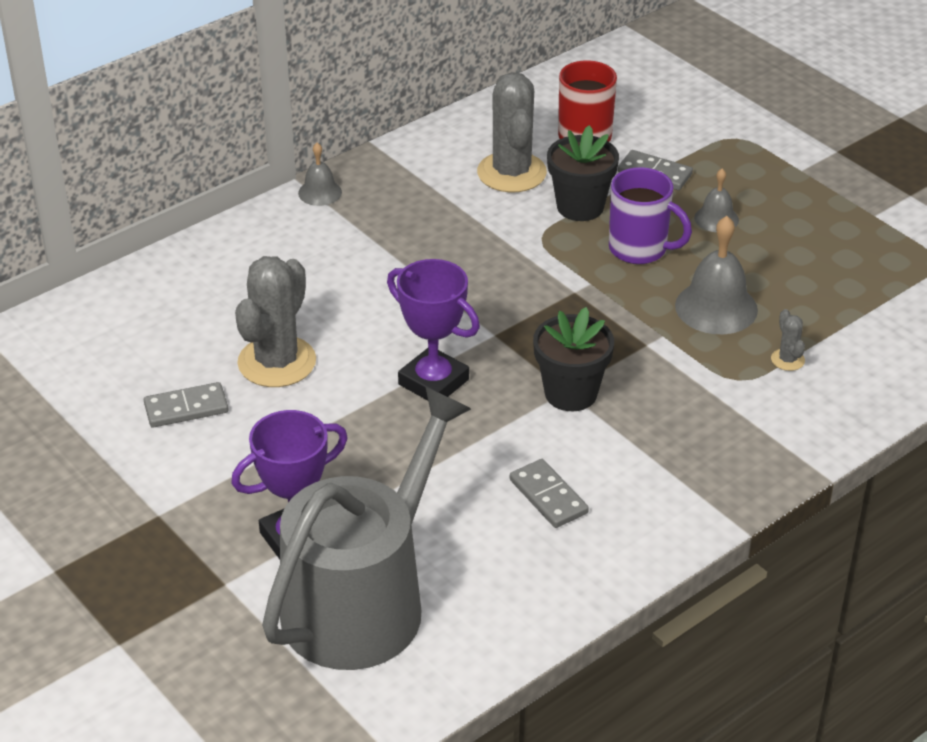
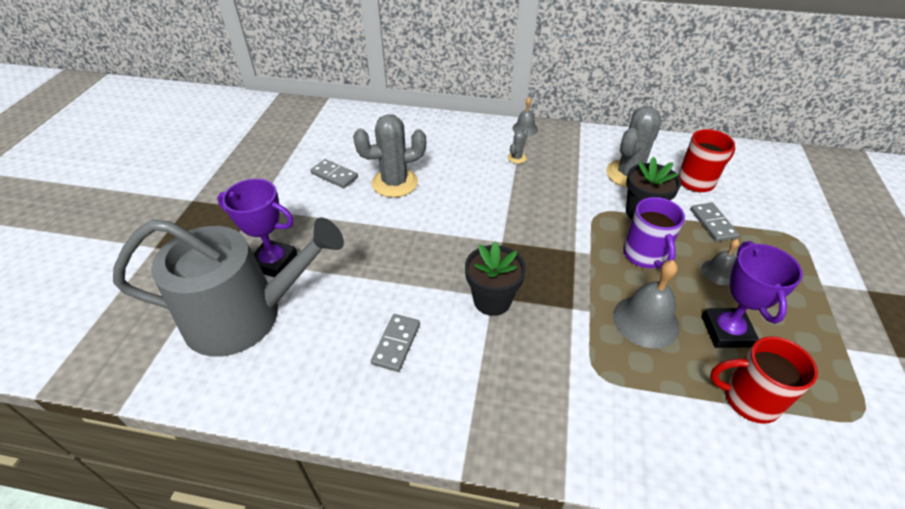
camera: 50 degrees right, 5 degrees up
purple trophy [387,259,480,401] -> purple trophy moved to [702,241,803,348]
grey cactus [771,309,805,371] -> grey cactus moved to [508,129,528,164]
none -> red mug [710,336,818,424]

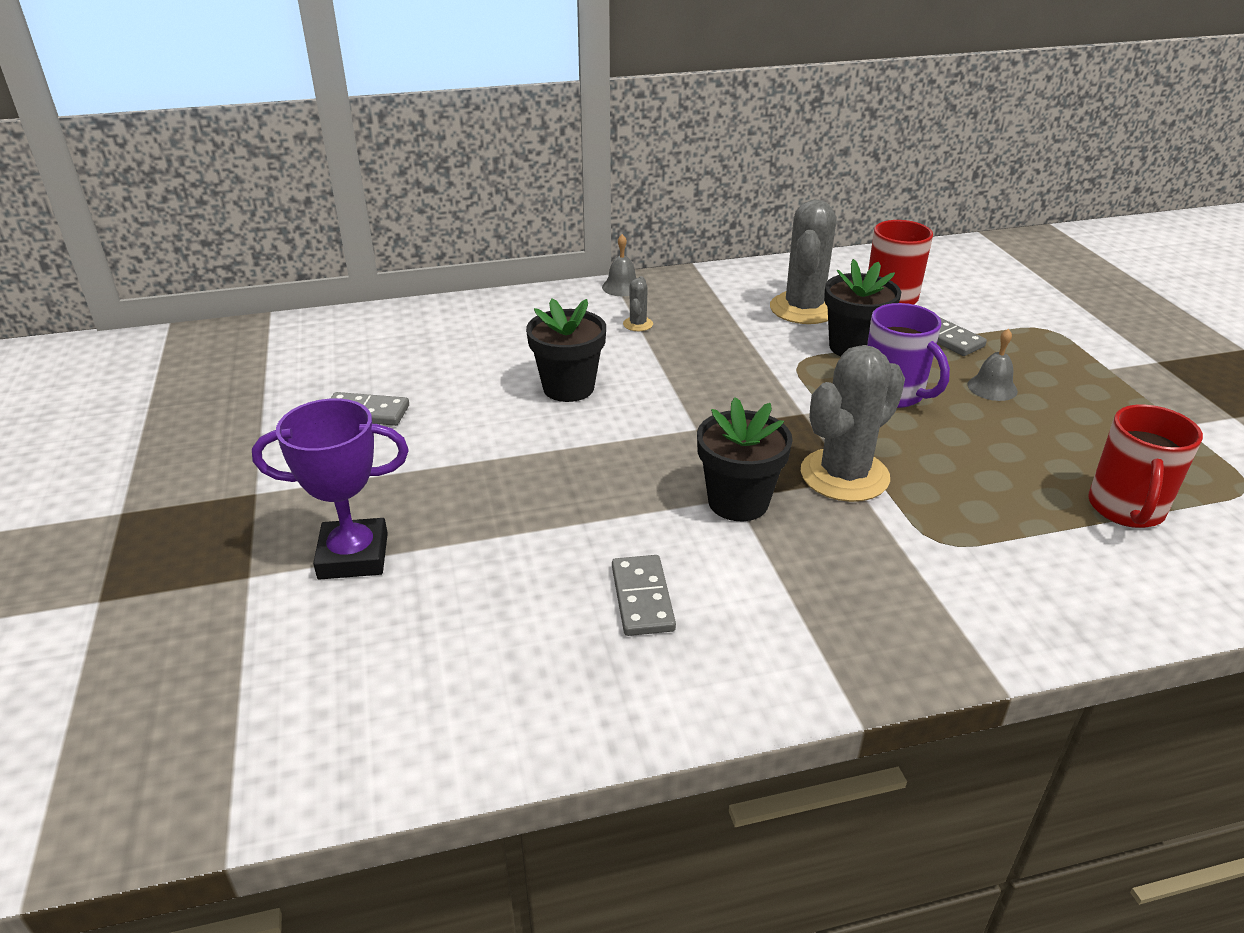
camera: 25 degrees left, 10 degrees down
grey watering can [113,218,344,357] -> none
grey cactus [353,114,426,197] -> grey cactus moved to [801,345,905,502]
grey bell [613,260,680,348] -> none
purple trophy [702,241,803,348] -> none
red mug [710,336,818,424] -> red mug turned 60 degrees counterclockwise [1088,404,1203,528]
none -> black flower pot [526,298,606,402]

